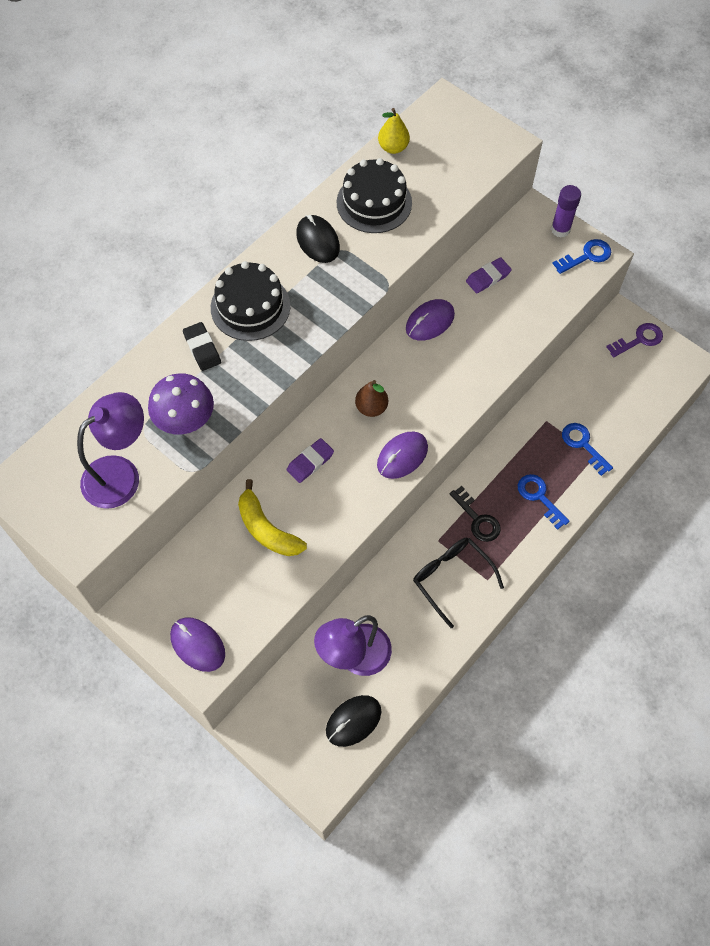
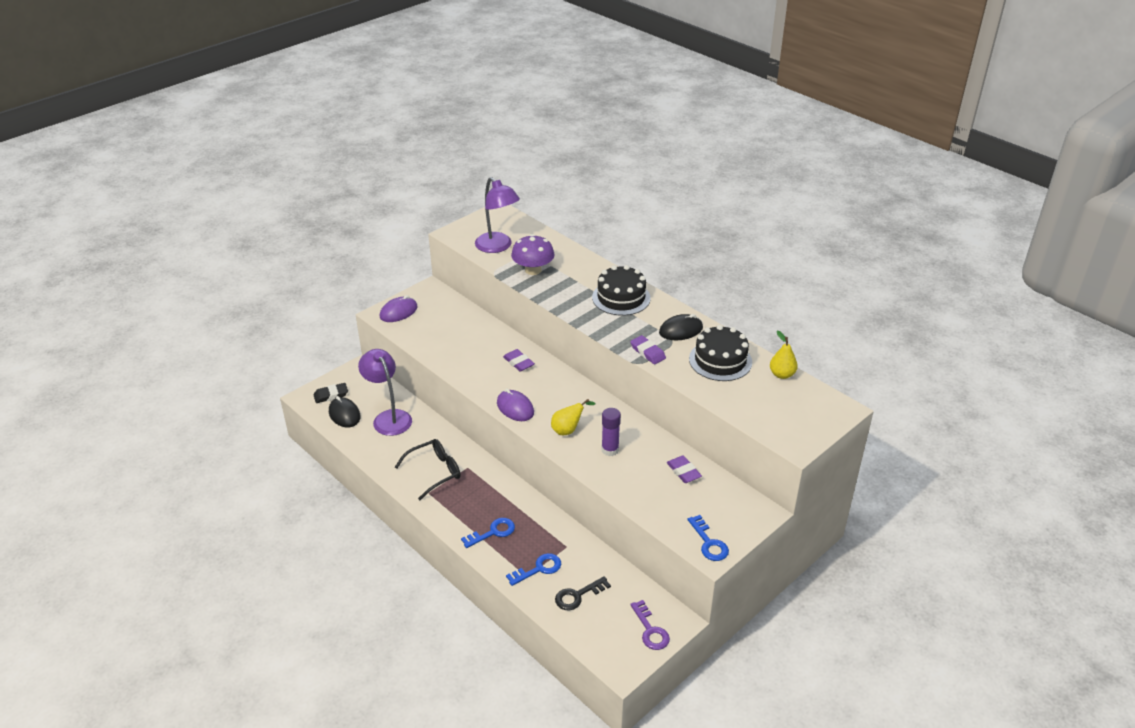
camera: 95 degrees right, 25 degrees down
black eraser [183,322,221,371] -> black eraser moved to [314,383,348,403]
yellow banana [238,479,307,556] -> none
brown pear [355,380,388,417] -> none
purple mouse [406,299,455,341] -> none
black key [450,486,501,542] -> black key moved to [555,576,611,610]
purple glue stick [551,185,581,237] -> purple glue stick moved to [602,408,621,456]
none -> yellow pear [551,399,595,435]
none -> purple eraser [630,335,666,364]

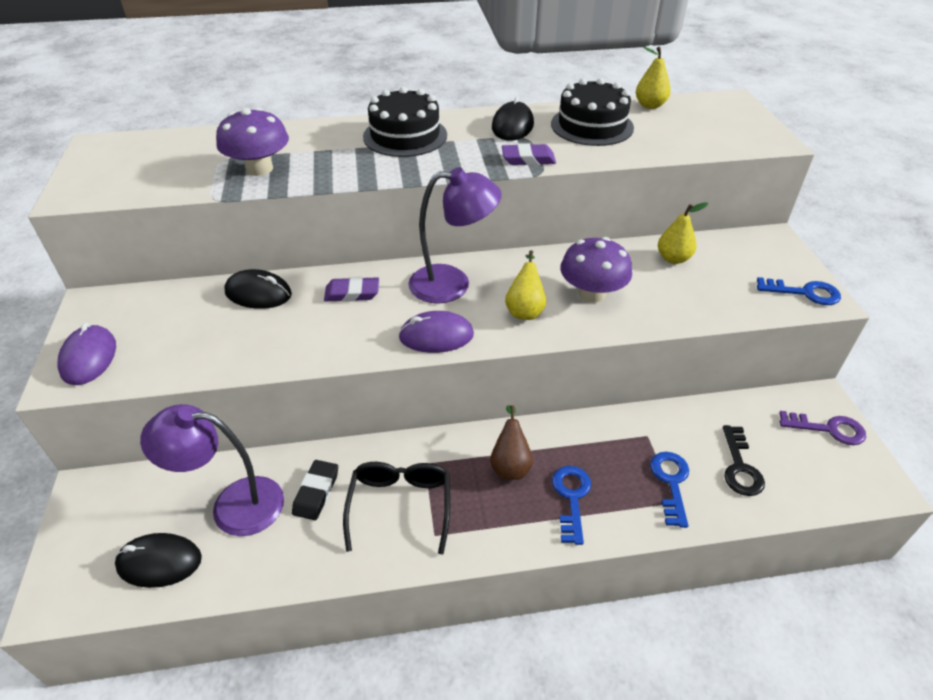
camera: 55 degrees left, 5 degrees up
black eraser [314,383,348,403] -> black eraser moved to [292,460,338,520]
purple lamp [475,177,520,253] -> purple lamp moved to [408,167,502,303]
purple glue stick [602,408,621,456] -> purple mushroom [560,237,632,303]
purple eraser [667,456,702,483] -> yellow pear [658,202,708,264]
none -> black mouse [224,269,292,309]
none -> brown pear [490,405,533,480]

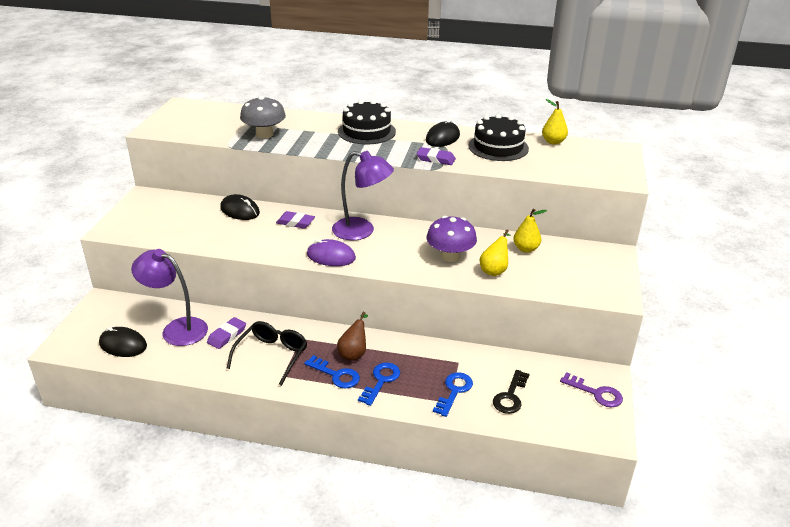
camera: 20 degrees right, 10 degrees down
purple mouse [57,323,116,385] -> none
purple mushroom [216,108,289,176] -> grey mushroom [240,96,286,138]
black eraser [292,460,338,520] -> purple eraser [207,317,246,349]
yellow pear [505,250,546,320] -> yellow pear moved to [480,230,510,276]
blue key [757,277,841,305] -> blue key moved to [304,355,360,389]

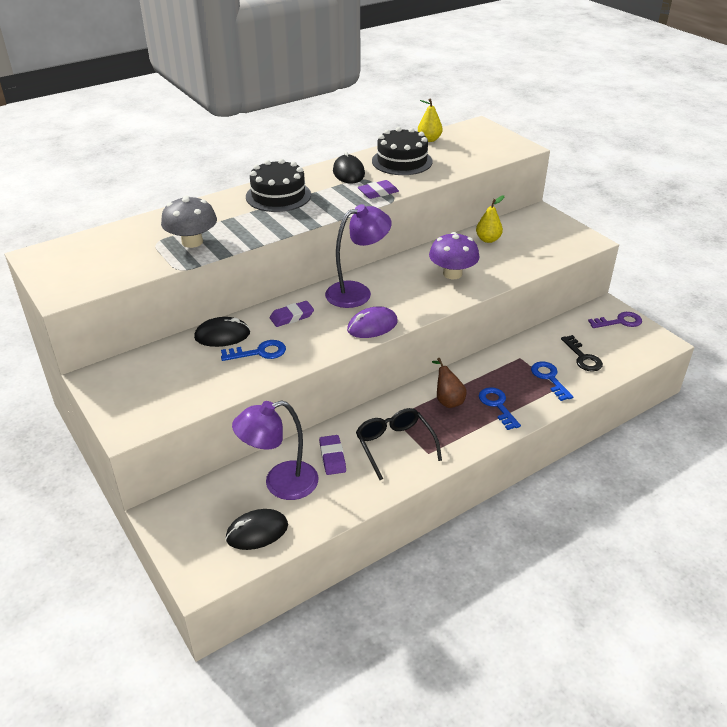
camera: 45 degrees left, 5 degrees up
blue key [304,355,360,389] -> blue key moved to [221,340,286,361]
yellow pear [480,230,510,276] -> none

